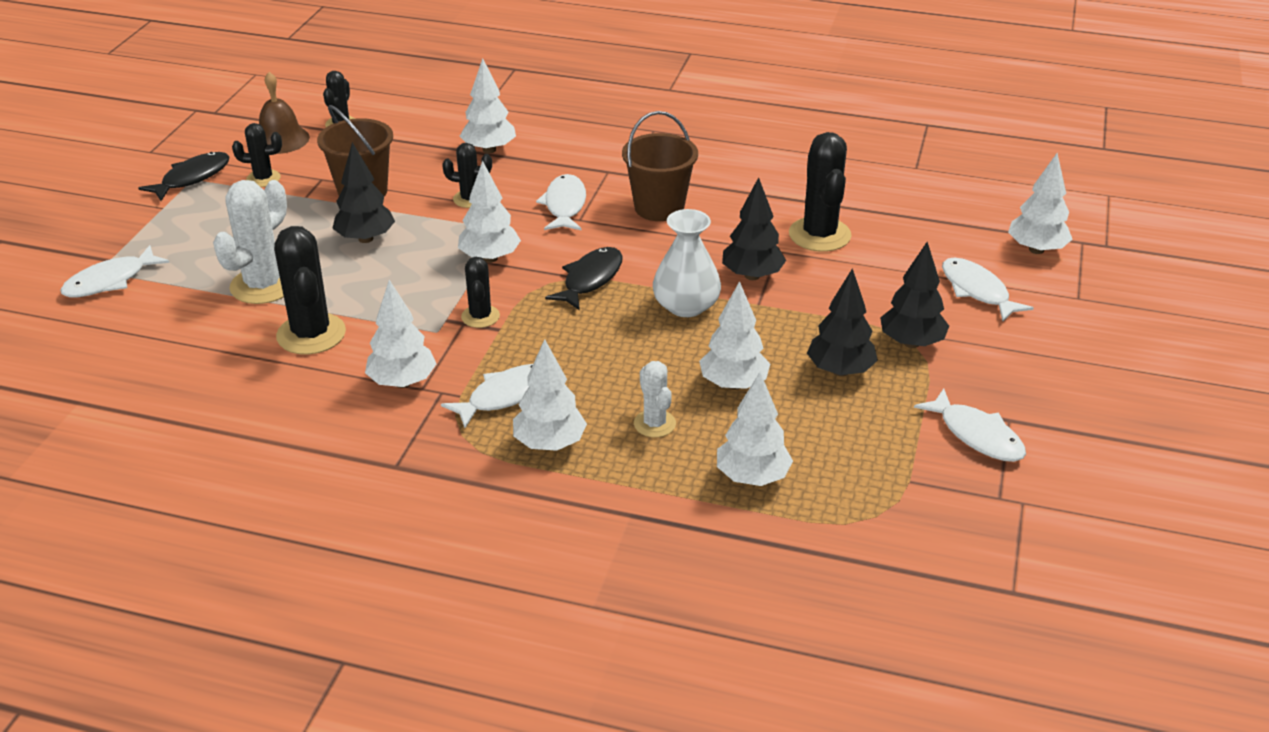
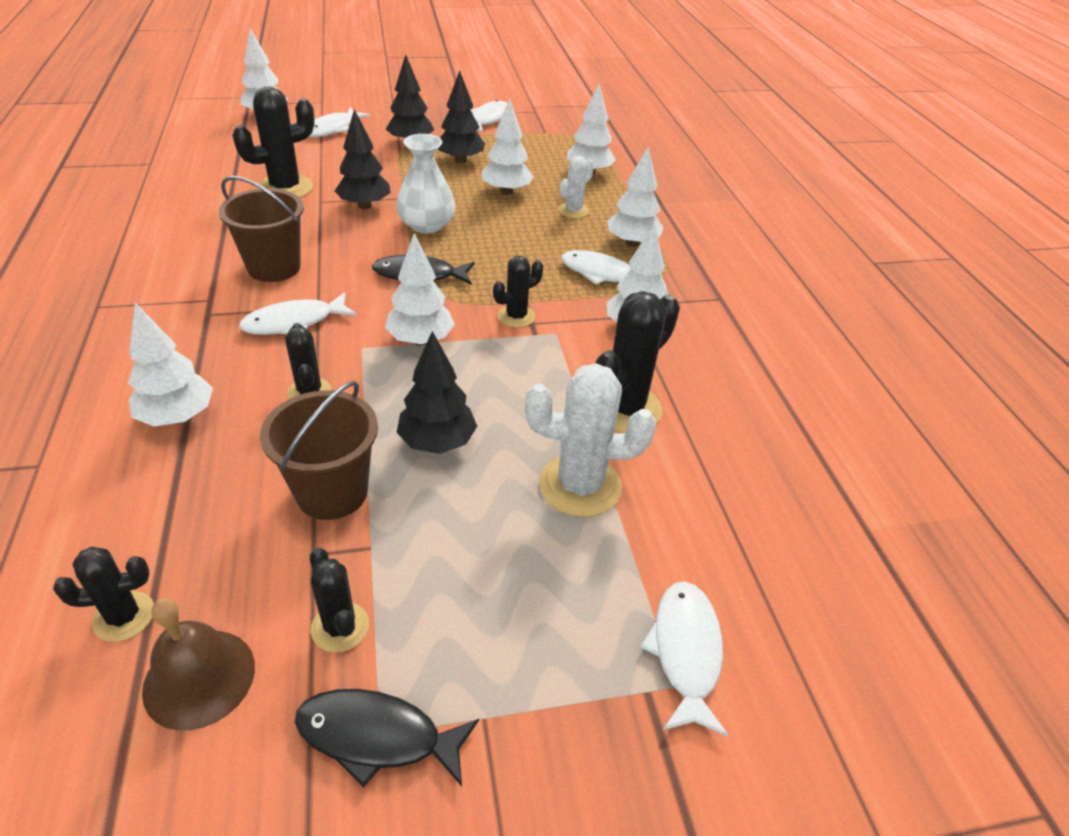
camera: 120 degrees left, 5 degrees up
white fish [60,245,170,297] -> white fish turned 105 degrees counterclockwise [640,581,729,737]

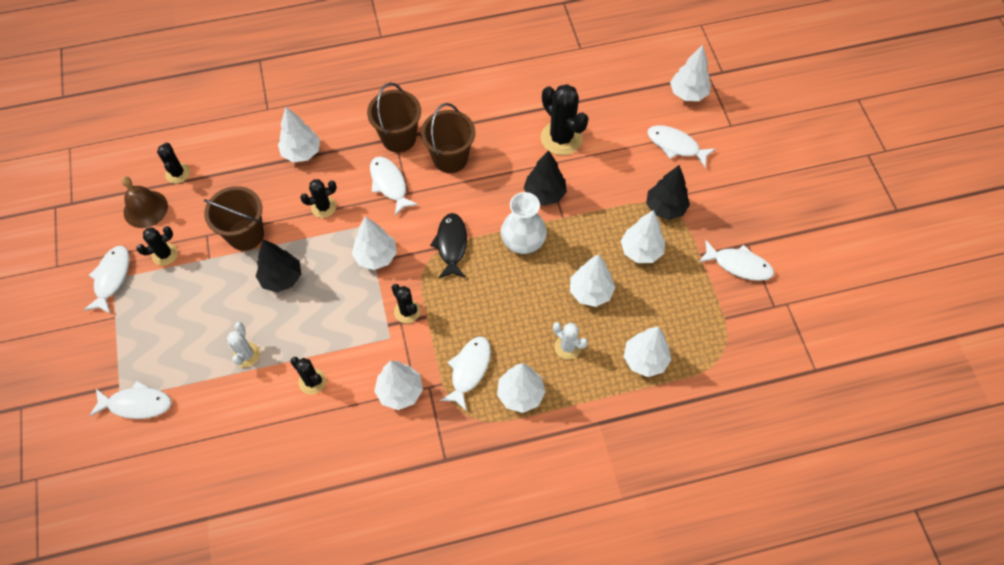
camera: 90 degrees right, 20 degrees up
black fish [295,689,479,788] -> white fish [84,246,130,314]
black tree [438,70,485,163] -> white tree [621,210,665,263]
white cactus [525,363,656,517] -> white cactus [227,322,260,368], size x0.57
black cactus [596,291,680,433] -> black cactus [290,357,326,394], size x0.57
none -> brown bucket [367,83,421,153]

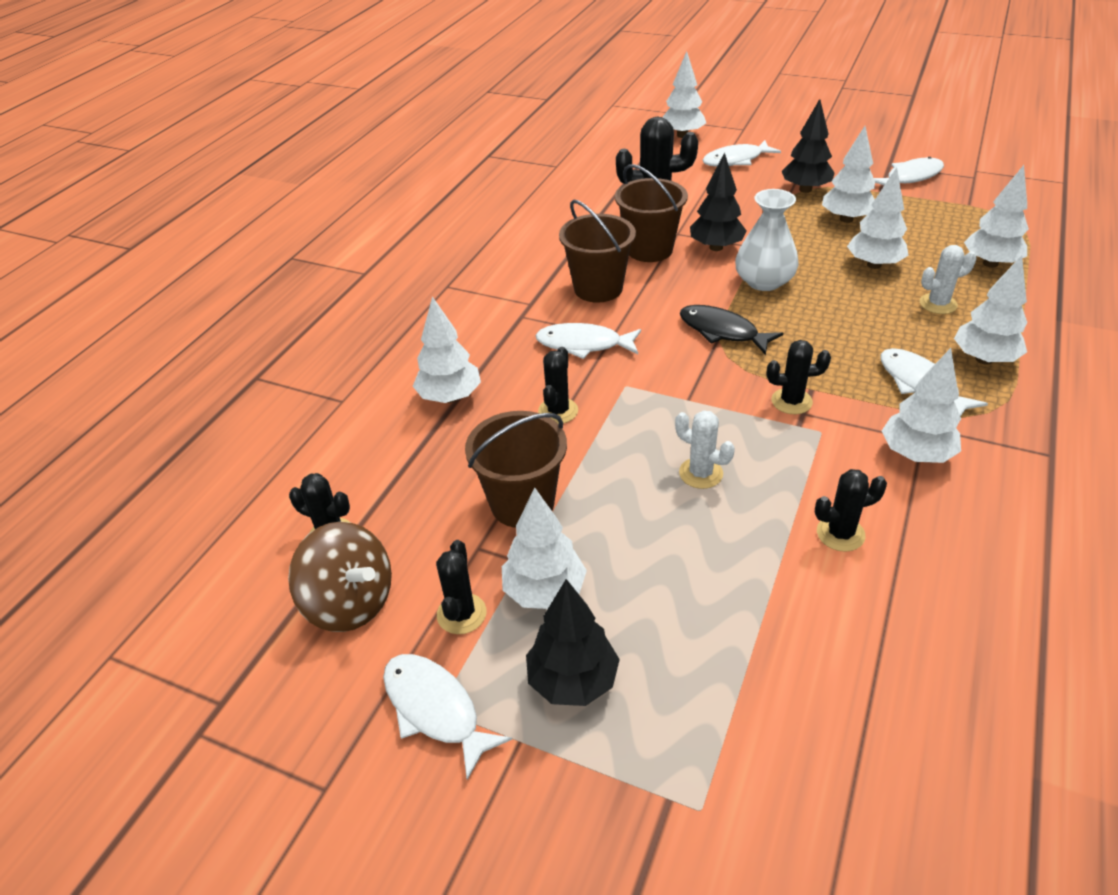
camera: 50 degrees left, 20 degrees down
white fish [89,381,172,419] -> none
brown bell [121,176,168,228] -> brown spinning top [288,522,392,632]
white cactus [227,322,260,368] -> white cactus moved to [675,410,735,489]
black tree [256,239,301,292] -> black tree moved to [526,579,620,706]
white tree [352,216,397,270] -> white tree moved to [502,488,587,609]
brown bucket [367,83,421,153] -> brown bucket moved to [615,164,688,262]

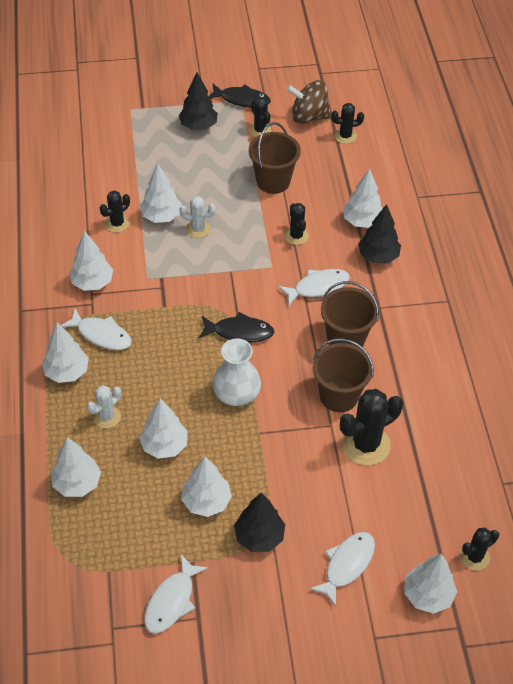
camera: 145 degrees right, 10 degrees up
white fish [383,654,512,780] -> black fish [208,84,271,108]
white tree [502,488,587,609] -> white tree moved to [140,164,182,223]
black tree [690,152,746,251] -> black tree moved to [358,204,401,264]
black cactus [767,340,831,414] -> black cactus moved to [460,527,499,571]

